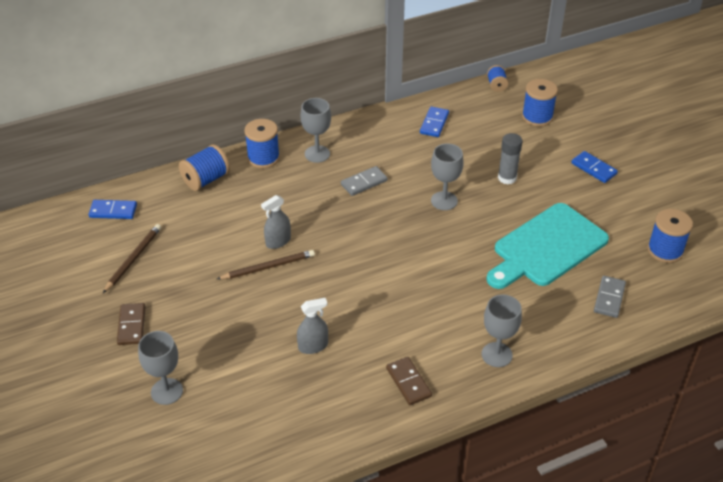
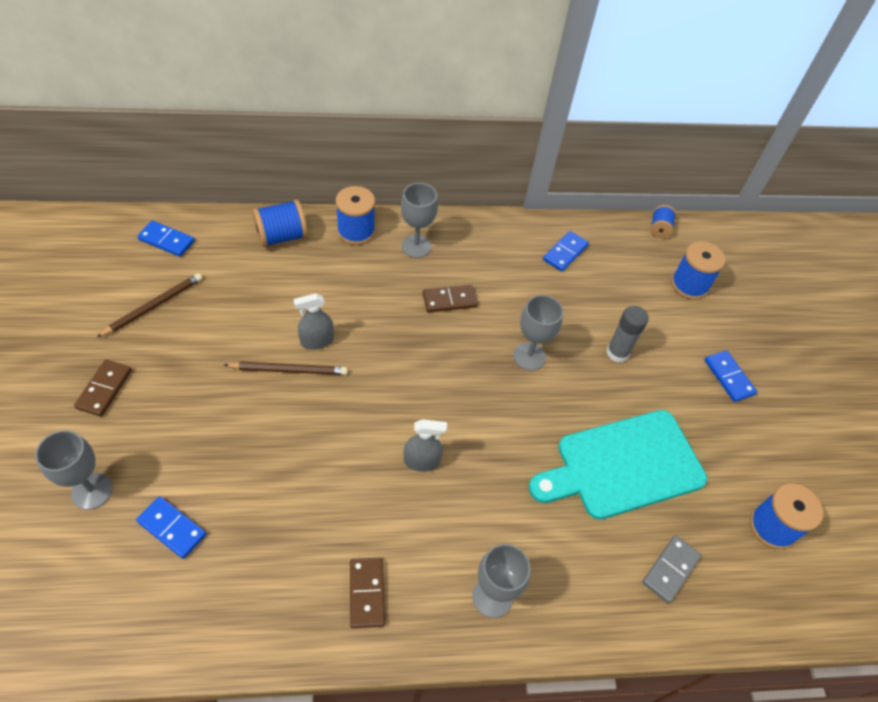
camera: 15 degrees right, 10 degrees up
grey spray bottle [297,298,328,354] -> grey spray bottle moved to [404,419,447,472]
grey domino [341,166,388,196] -> brown domino [423,285,478,313]
none -> blue domino [136,496,206,559]

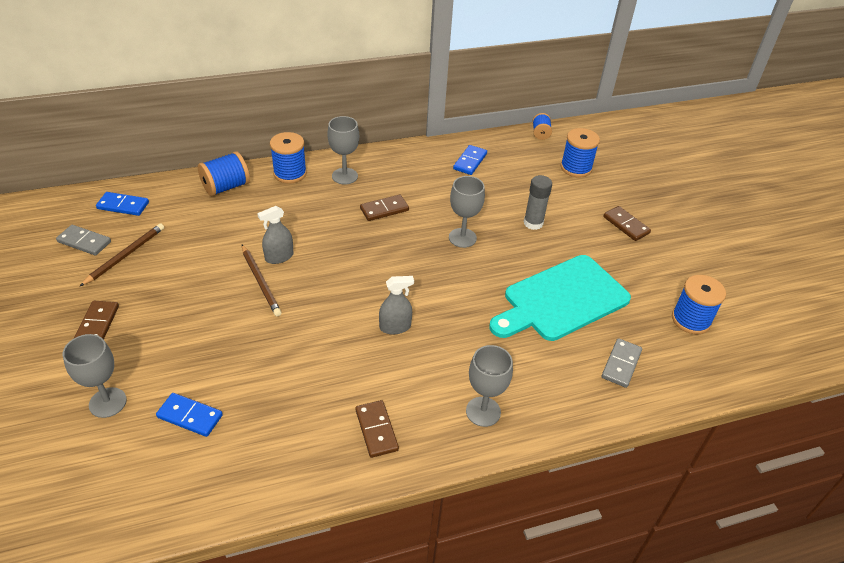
camera: 10 degrees left, 10 degrees down
brown pencil [224,361,348,375] -> brown pencil turned 75 degrees clockwise [242,245,282,316]
blue domino [704,350,757,402] -> brown domino [603,206,651,241]
none -> grey domino [56,225,111,256]

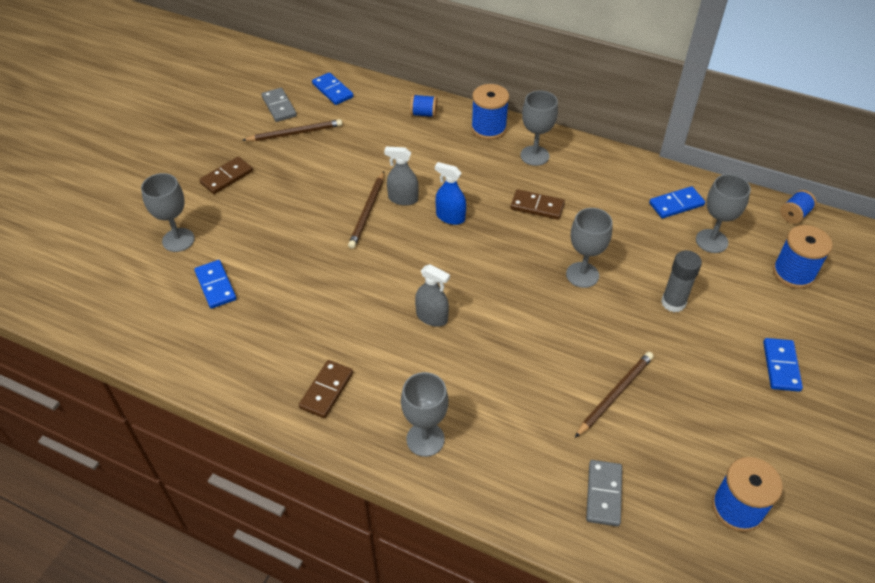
camera: 45 degrees right, 5 degrees up
blue spool [198,151,250,196] -> blue spool [410,94,438,118], size x0.60
turquoise cutting board [489,255,631,341] -> brown pencil [575,352,654,437]
grey domino [601,338,642,388] -> grey domino turned 60 degrees counterclockwise [586,460,622,527]
brown domino [603,206,651,241] -> blue domino [763,338,803,392]
none -> blue spray bottle [435,162,466,225]
none -> grey goblet [696,174,751,253]

